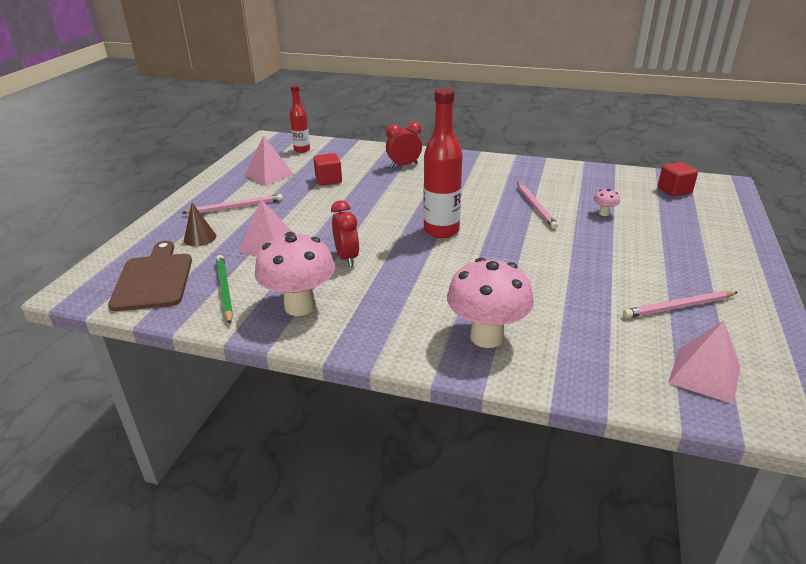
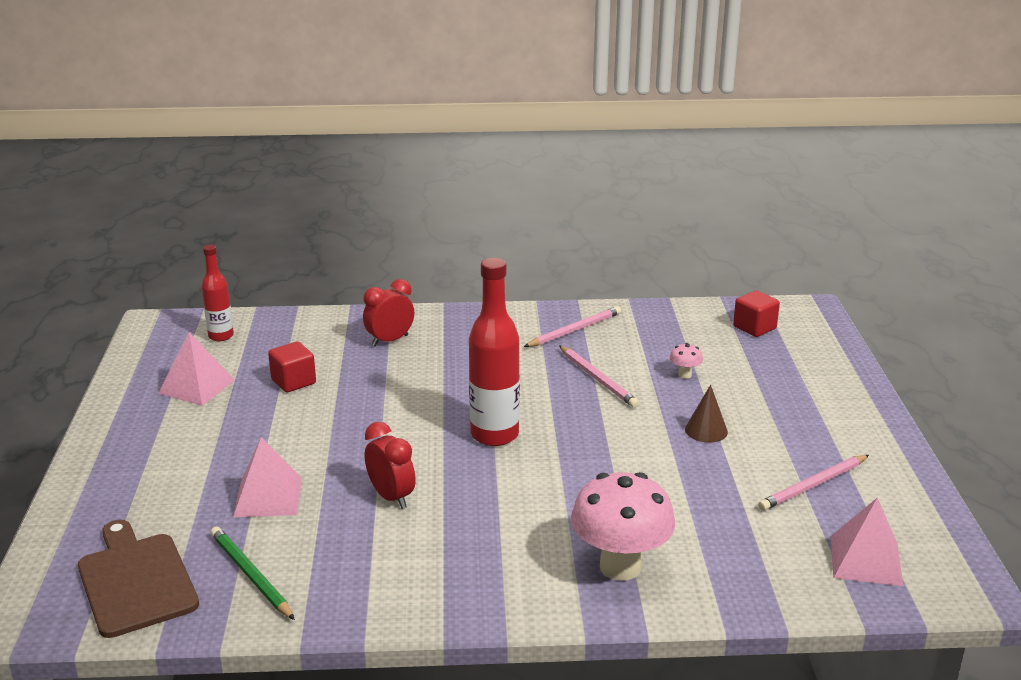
camera: 20 degrees left, 5 degrees down
pink pencil [182,194,283,214] -> pink pencil moved to [524,306,621,347]
brown cone [184,203,217,246] -> brown cone moved to [685,385,728,443]
pink mushroom [255,232,335,316] -> none

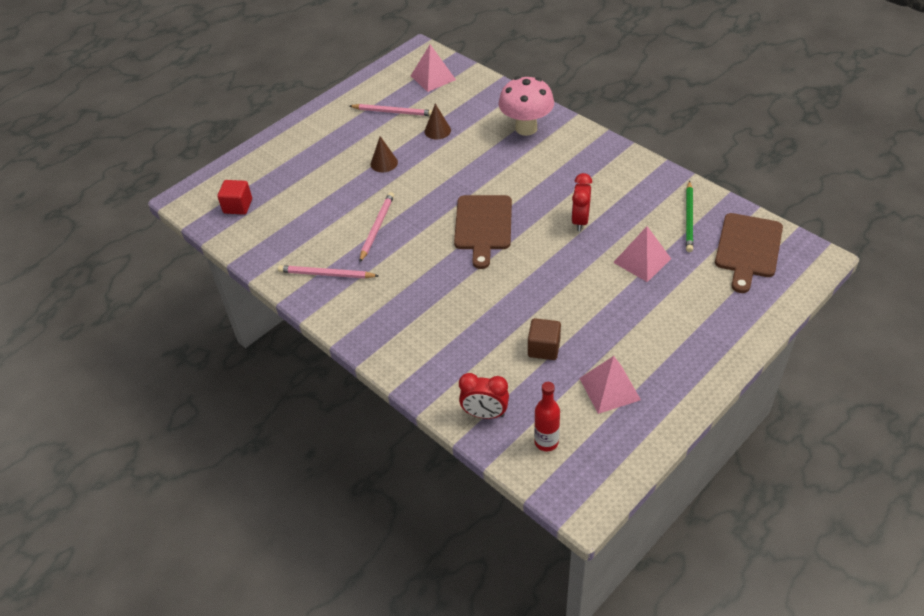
camera: 130 degrees left, 20 degrees up
red cube [268,341,316,392] -> brown cube [528,318,561,360]
red clock [363,279,414,347] -> red clock moved to [459,373,509,419]
red bottle [469,258,520,446] -> brown cutting board [454,195,512,269]
pink mushroom [670,343,703,379] -> none
none -> brown cone [425,104,451,139]

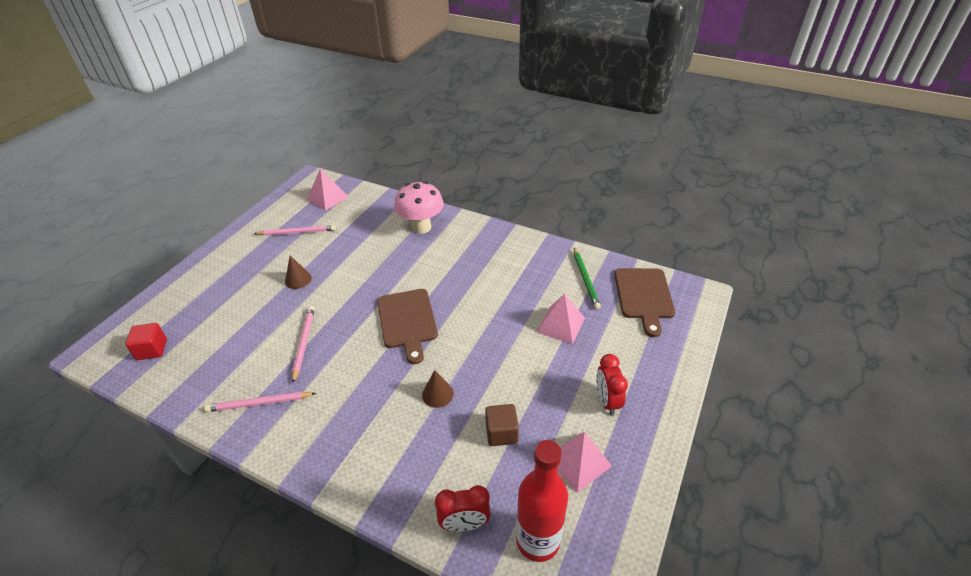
camera: 20 degrees left, 5 degrees down
brown cone [425,104,451,139] -> brown cone moved to [422,370,454,408]
red bottle [534,382,560,451] -> red bottle [516,440,568,562], size x1.70
red clock [571,173,592,231] -> red clock moved to [596,354,628,416]

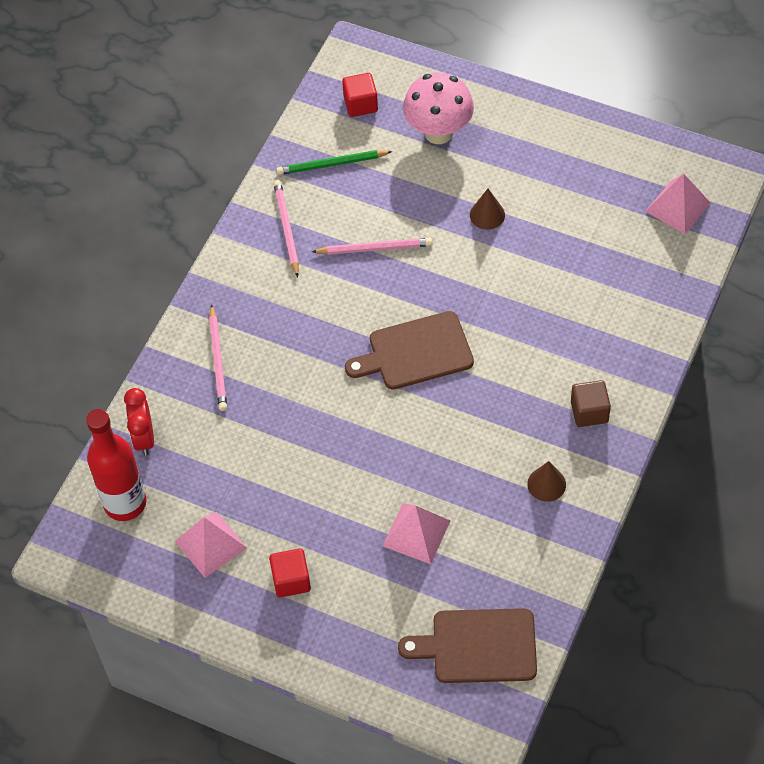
camera: 90 degrees right, 15 degrees up
pink pencil [254,225,336,236] -> pink pencil moved to [209,304,227,411]
pink mushroom [394,181,444,234] -> pink mushroom moved to [403,73,474,144]
brown cone [422,370,454,408] -> brown cone moved to [527,461,566,502]
brown cube [485,404,519,446] -> brown cube moved to [571,380,611,427]
green pencil [574,248,601,309] -> green pencil moved to [276,150,393,175]
red clock [596,354,628,416] -> red cube [269,548,311,598]

